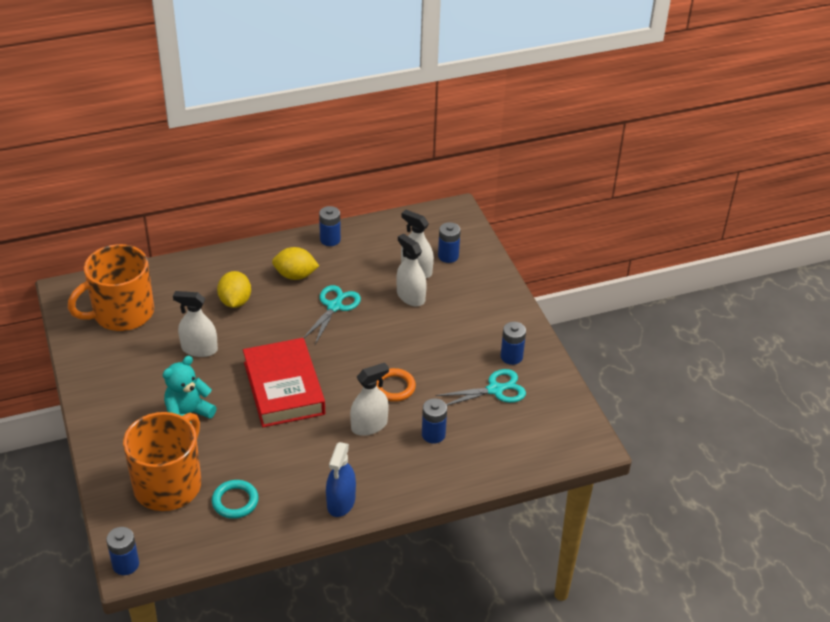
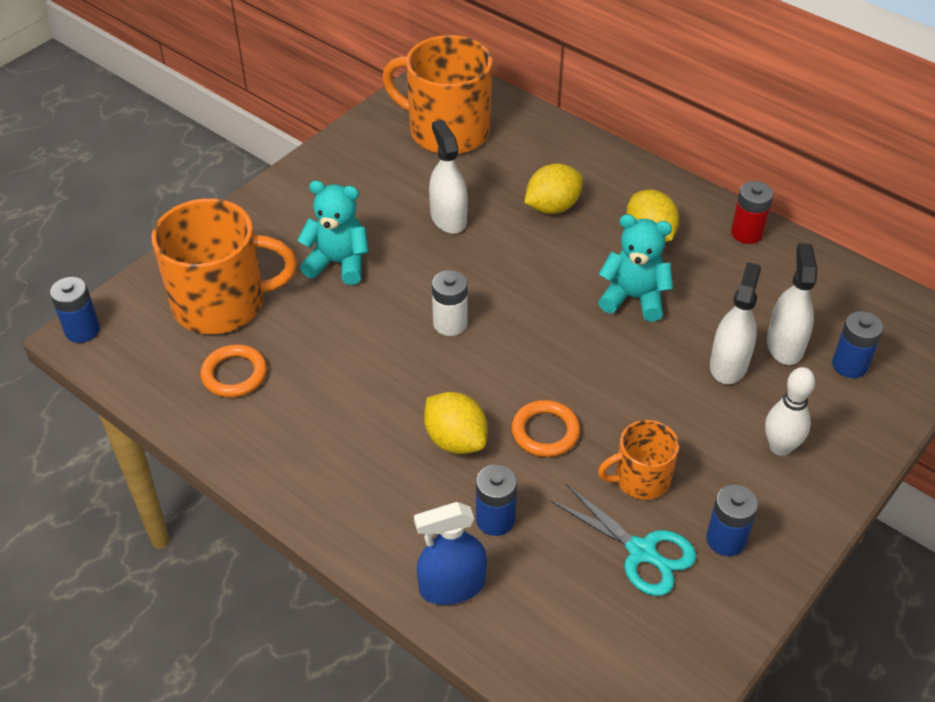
camera: 60 degrees right, 5 degrees up
turquoise ring [212,480,259,519] -> orange ring [200,344,267,398]
red book [243,338,325,427] -> white battery [432,270,468,336]
turquoise scissors [304,285,361,344] -> turquoise teddy bear [598,214,673,321]
blue battery [319,206,341,246] -> red battery [731,181,773,244]
blue spray bottle [326,442,356,517] -> blue spray bottle moved to [414,502,487,605]
white spray bottle [350,363,389,436] -> yellow lemon [424,392,488,454]
none -> orange mug [598,420,679,500]
none -> white bowling pin [765,367,815,456]

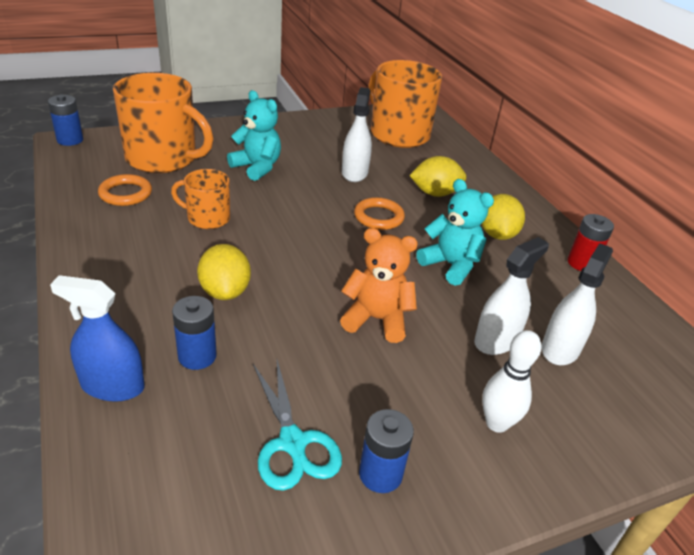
camera: 25 degrees right, 10 degrees down
white battery [432,270,468,336] -> none
orange ring [512,400,580,457] -> orange ring moved to [354,197,405,230]
orange mug [598,420,679,500] -> orange mug moved to [171,169,230,229]
blue battery [832,311,883,378] -> none
none -> orange teddy bear [340,228,418,343]

